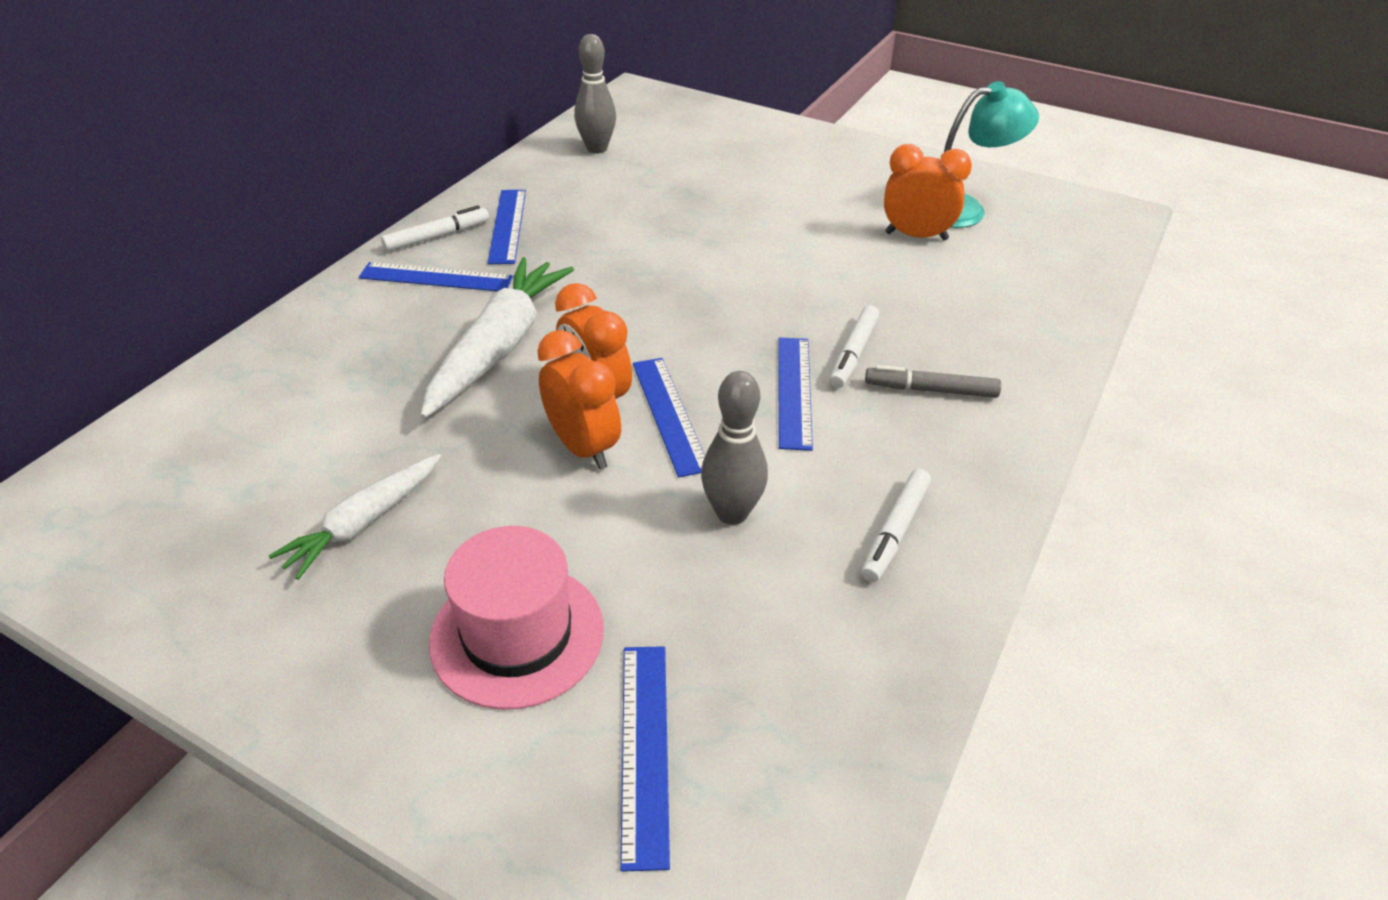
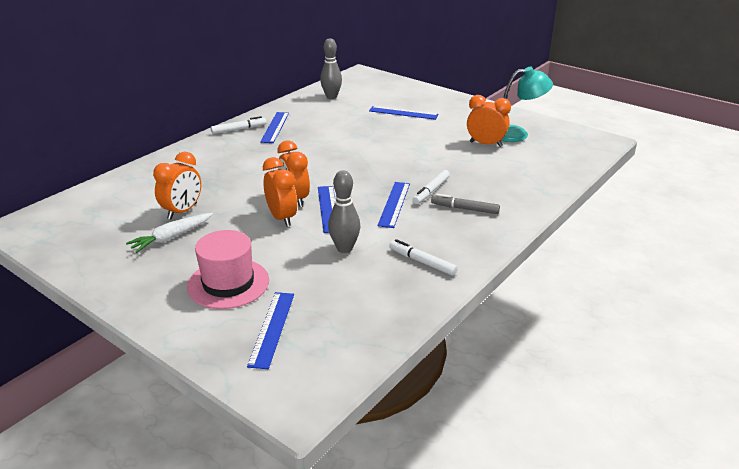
camera: 10 degrees right, 10 degrees down
blue ruler [359,262,513,291] -> blue ruler moved to [369,106,439,120]
white carrot [421,257,574,418] -> none
white marker [861,469,931,582] -> white marker turned 90 degrees clockwise [389,239,458,276]
none -> orange clock [153,152,201,220]

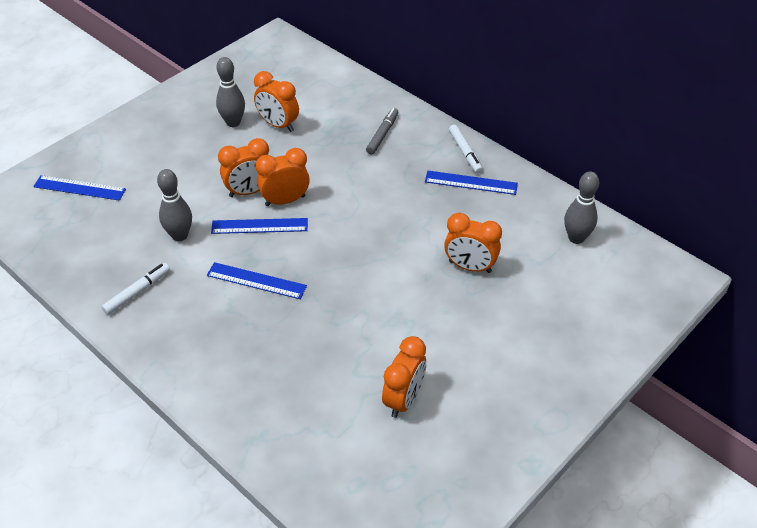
camera: 95 degrees right, 15 degrees up
white carrot [126,213,213,253] -> grey bowling pin [216,57,245,127]
pink hat [187,230,269,309] -> none
blue ruler [369,106,439,120] -> none
white marker [413,170,450,204] -> none
grey marker [431,194,500,214] -> grey marker moved to [366,108,398,154]
turquoise lamp [501,67,553,142] -> none
none -> orange clock [444,213,502,273]

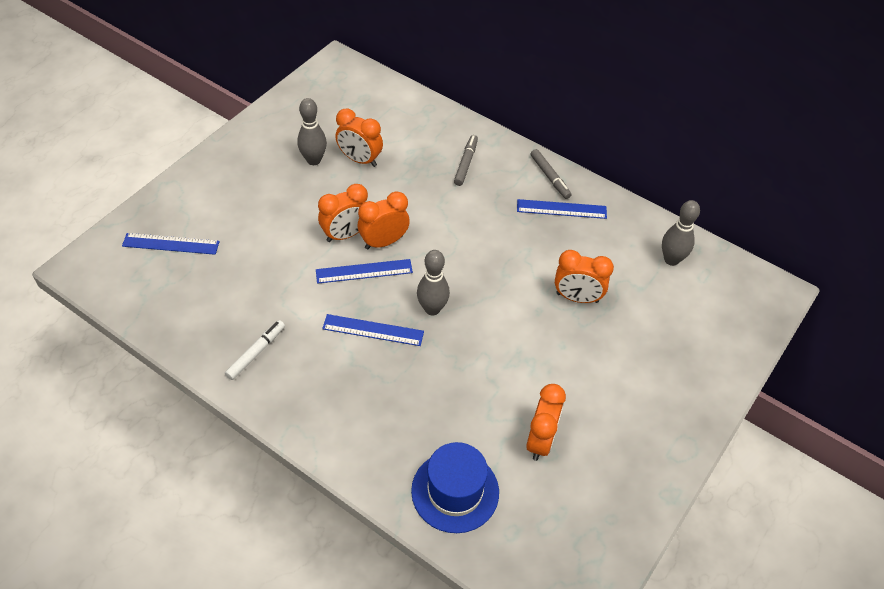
camera: 10 degrees left, 5 degrees up
grey bowling pin [157,169,192,241] -> grey bowling pin moved to [417,250,450,315]
white marker [449,125,483,173] -> grey marker [531,149,572,199]
none -> blue hat [411,442,499,533]

